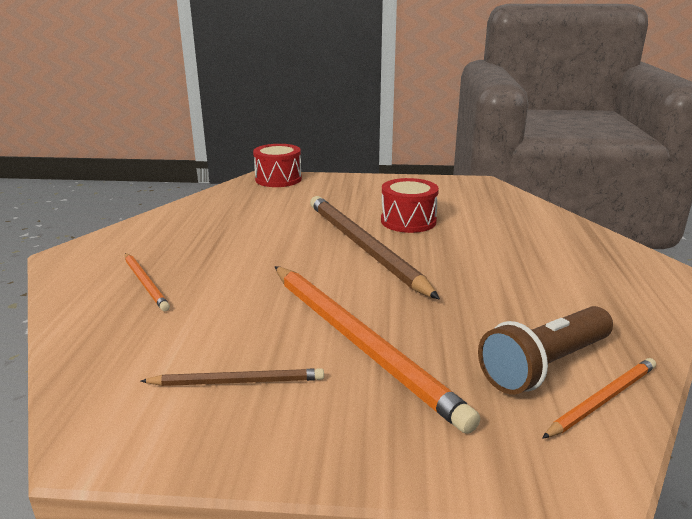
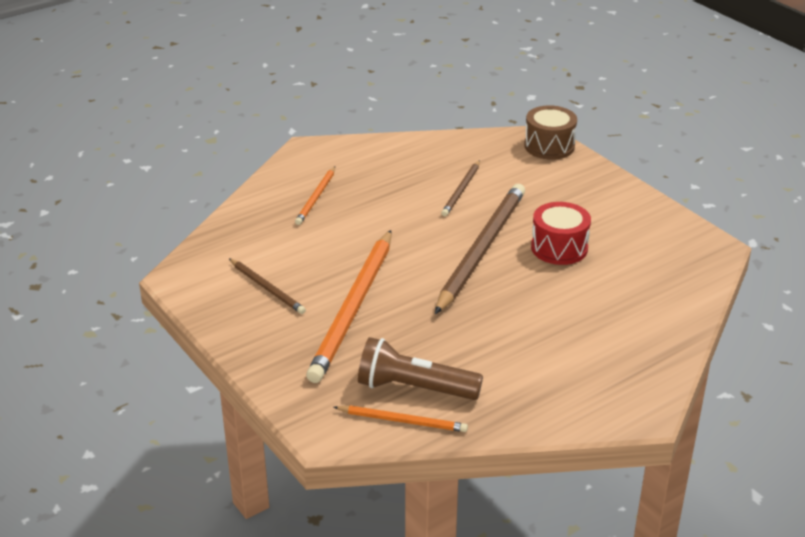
camera: 50 degrees right, 10 degrees up
red drum [253,144,302,187] -> brown drum [524,105,577,160]
none -> brown pencil [441,160,480,216]

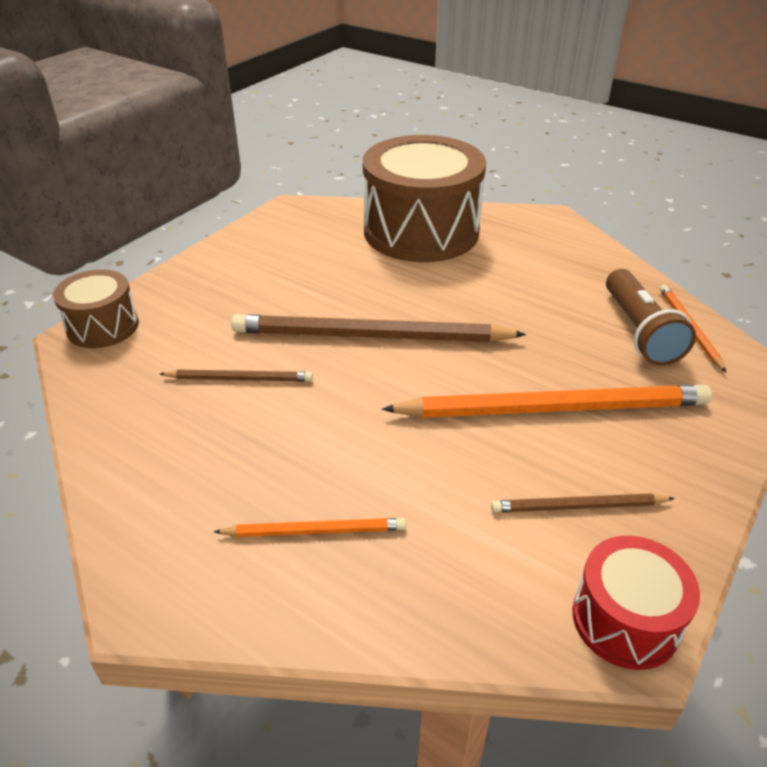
camera: 110 degrees left, 5 degrees up
brown pencil [229,259,306,314] -> brown pencil turned 120 degrees counterclockwise [491,493,675,512]
red drum [531,202,591,265] -> red drum moved to [572,536,700,670]
none -> brown drum [363,135,486,262]

